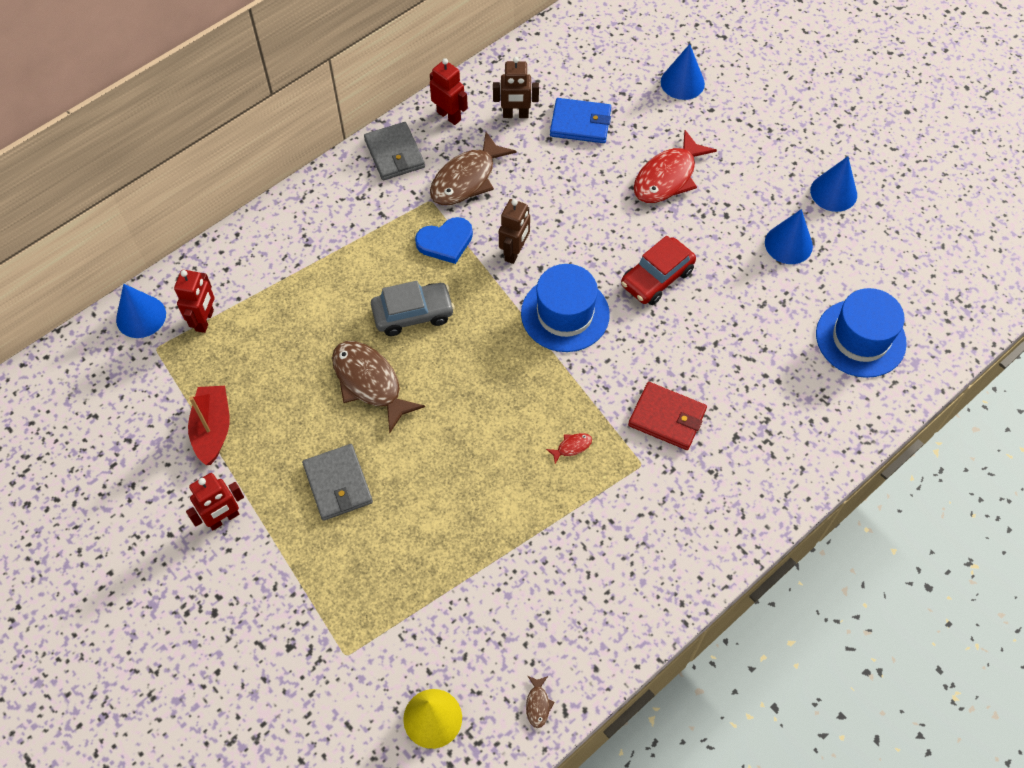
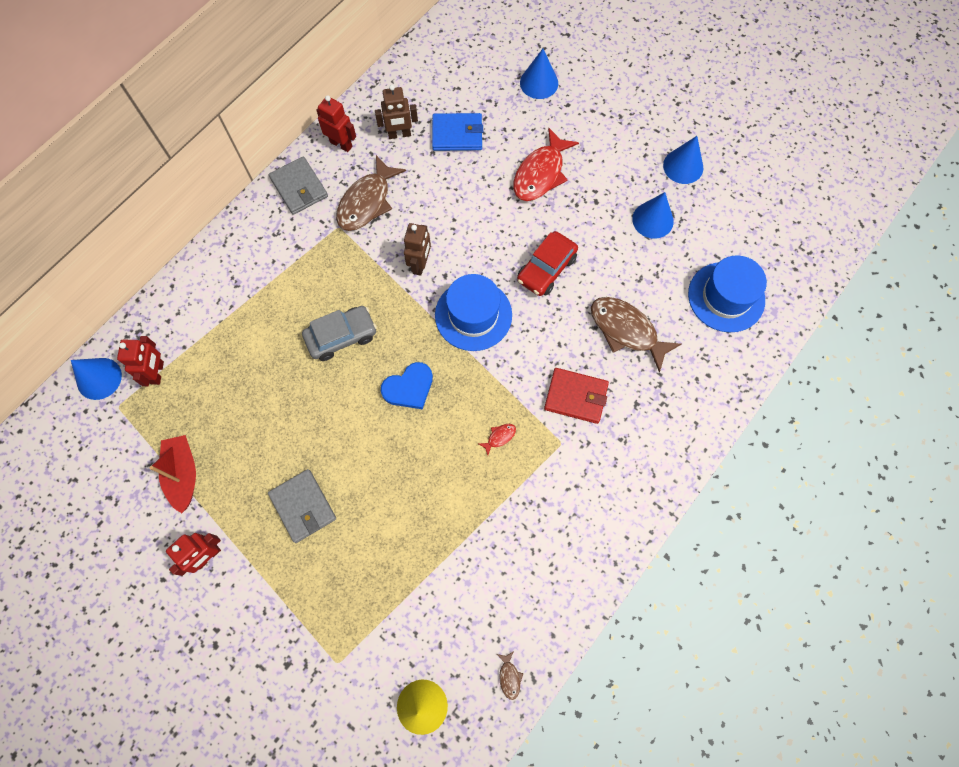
camera: 10 degrees left, 10 degrees up
brown fish [332,341,425,433] -> brown fish moved to [591,297,681,373]
blue heart [415,217,473,264] -> blue heart moved to [381,362,433,409]

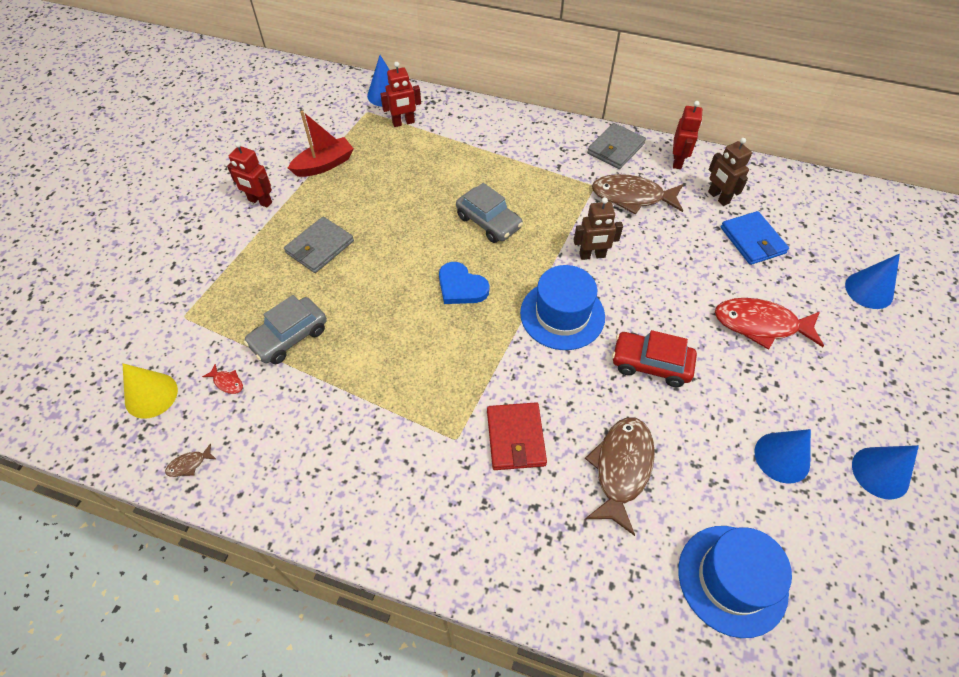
camera: 70 degrees right, 15 degrees down
red fish [479,424,516,455] -> red fish moved to [202,364,243,394]
none -> grey car [244,295,327,364]

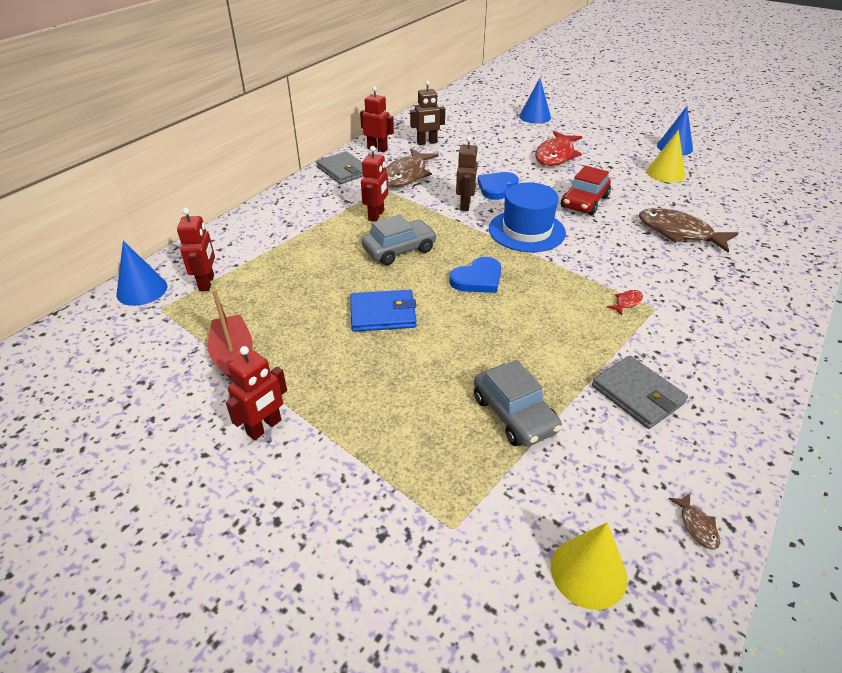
camera: 75 degrees left, 15 degrees down
red fish [202,364,243,394] -> red fish moved to [607,290,643,315]
grey wallet [284,217,354,273] -> grey wallet moved to [592,356,688,429]
red wallet [487,402,547,470] -> none
blue hat [678,526,792,638] -> none
blue wallet [721,211,789,265] -> blue wallet moved to [350,290,417,332]
blue cone [754,429,811,484] -> yellow cone [647,130,685,182]
none -> red robot [361,146,388,222]
none -> blue heart [478,172,519,200]

